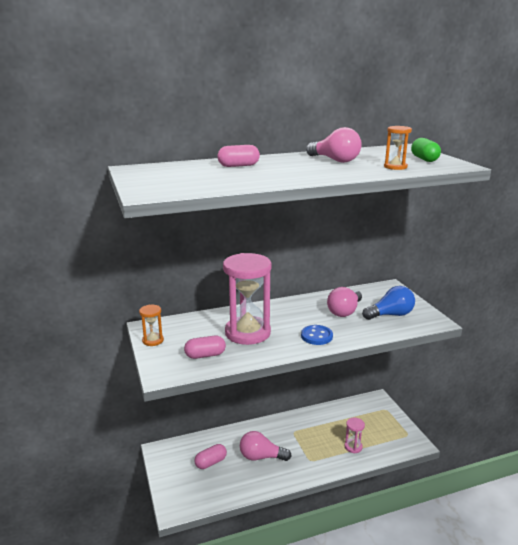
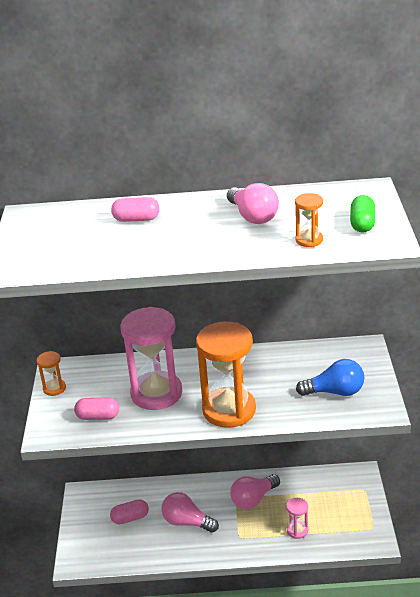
camera: 20 degrees right, 10 degrees up
blue button [301,325,333,345] -> orange hourglass [196,322,256,428]
pink light bulb [327,287,362,317] -> pink light bulb moved to [230,474,280,509]

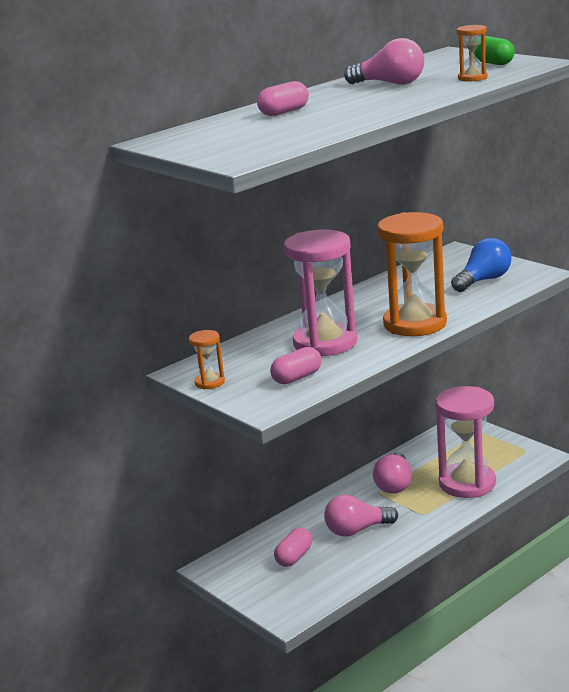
camera: 40 degrees left, 10 degrees down
pink hourglass [286,498,308,539] -> pink hourglass [435,386,496,498], size x2.23

